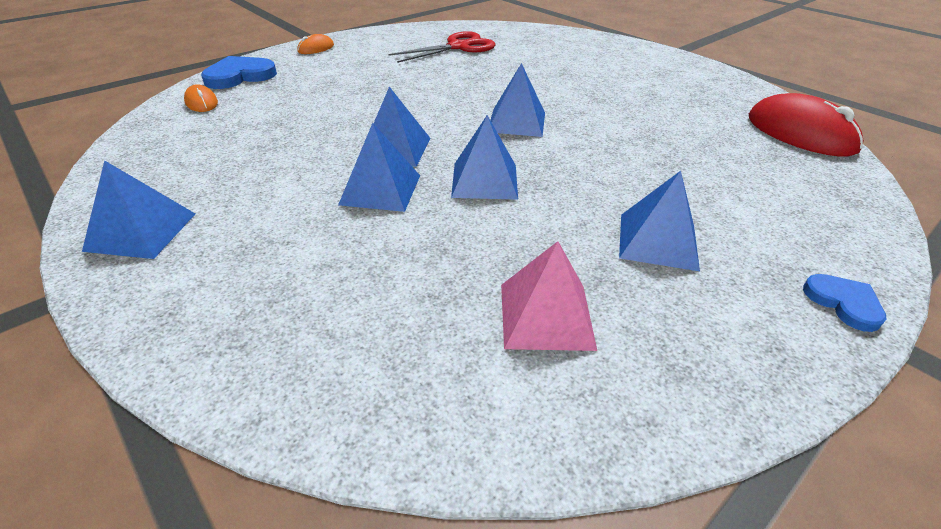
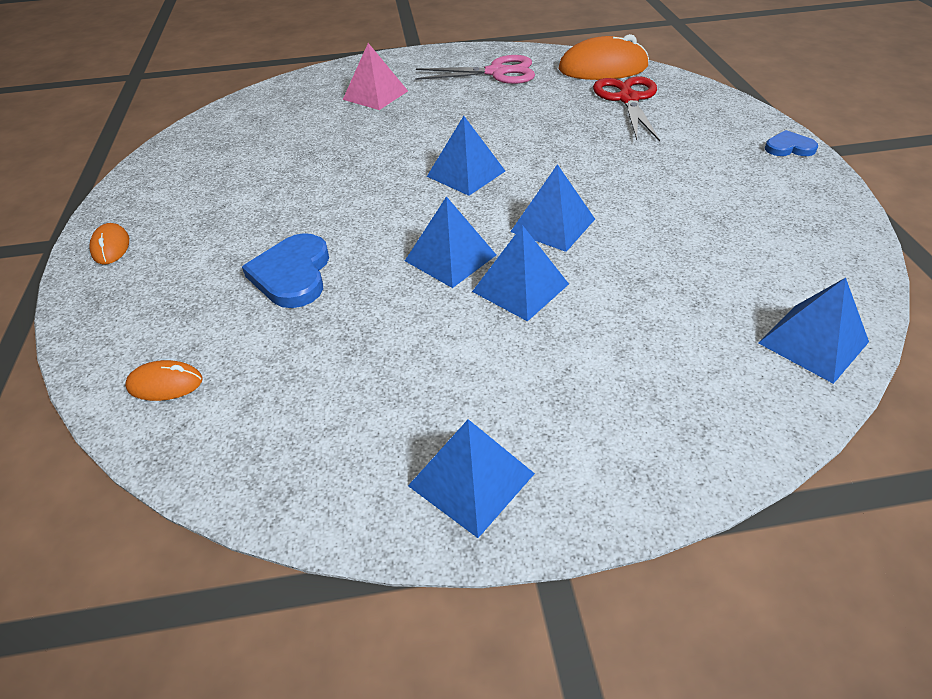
camera: 55 degrees left, 5 degrees up
blue heart [201,56,277,89] -> blue heart moved to [242,233,329,308]
red scissors [388,31,496,63] -> red scissors moved to [593,76,660,141]
pink pyramid [501,241,597,351] -> pink pyramid moved to [343,43,408,110]
blue pyramid [619,171,700,271] -> blue pyramid moved to [758,278,869,384]
red mouse [749,93,864,157] -> orange mouse [558,34,649,80]
none -> pink scissors [415,55,535,84]

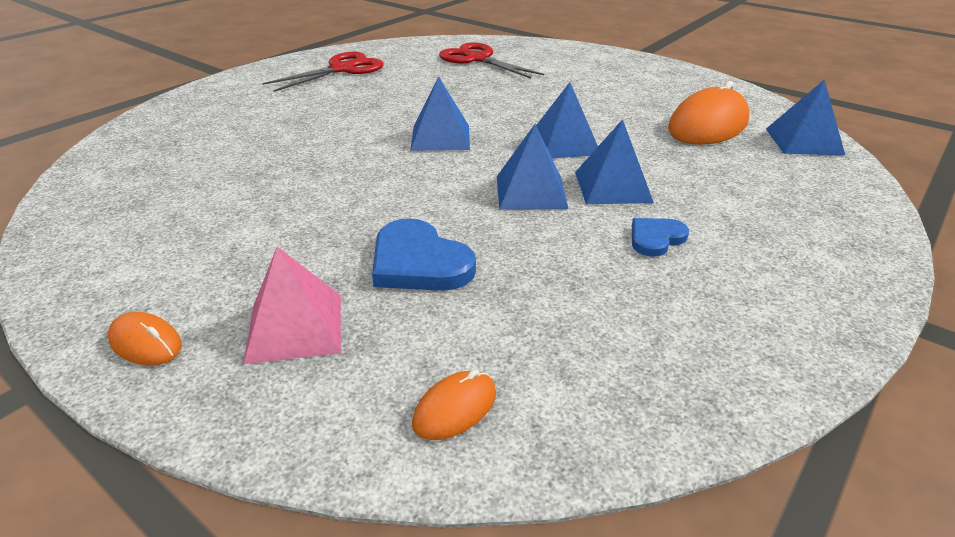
camera: 45 degrees left, 10 degrees down
pink pyramid [343,43,408,110] -> pink pyramid moved to [243,247,341,364]
blue pyramid [408,419,535,538] -> none
pink scissors [415,55,535,84] -> red scissors [262,52,384,92]
orange mouse [558,34,649,80] -> orange mouse moved to [668,81,749,145]
blue heart [765,130,818,156] -> blue heart moved to [632,218,689,257]

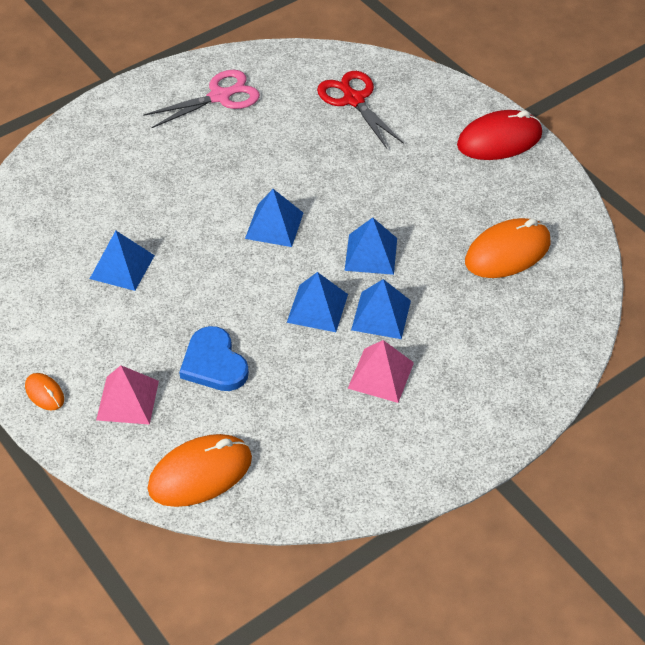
camera: 15 degrees right, 15 degrees up
red scissors [262,52,384,92] -> pink scissors [143,70,260,128]
orange mouse [412,369,496,440] -> orange mouse [148,434,252,507], size x2.05
blue heart [632,218,689,257] -> pink pyramid [348,340,414,403]
blue pyramid [766,80,845,155] -> blue pyramid moved to [90,231,155,291]
none -> red mouse [457,110,542,160]

